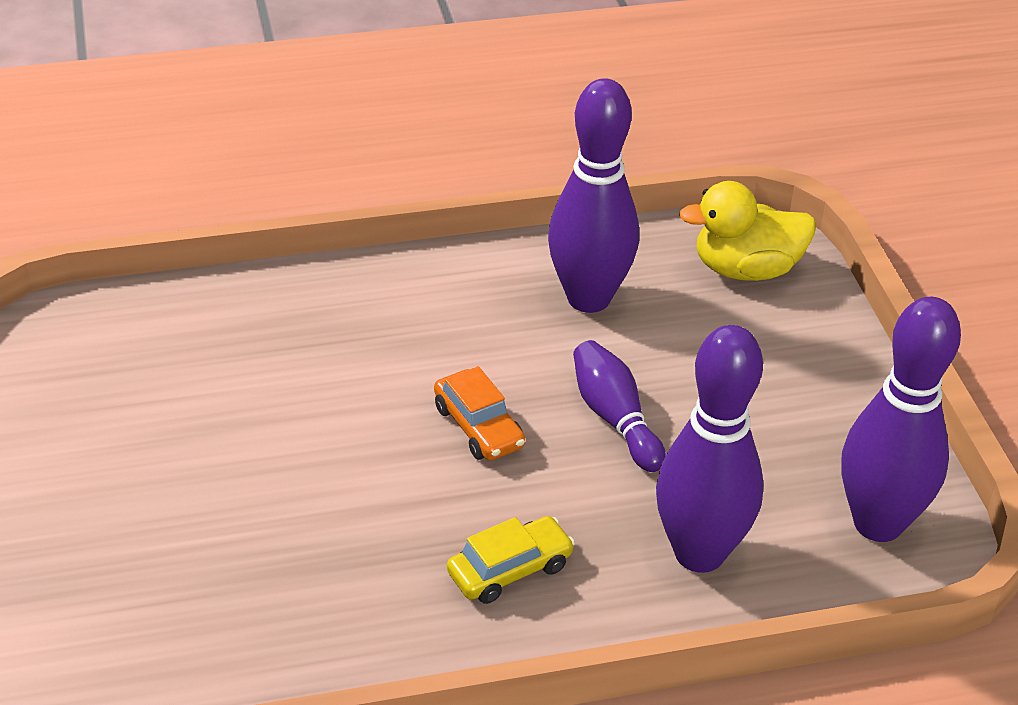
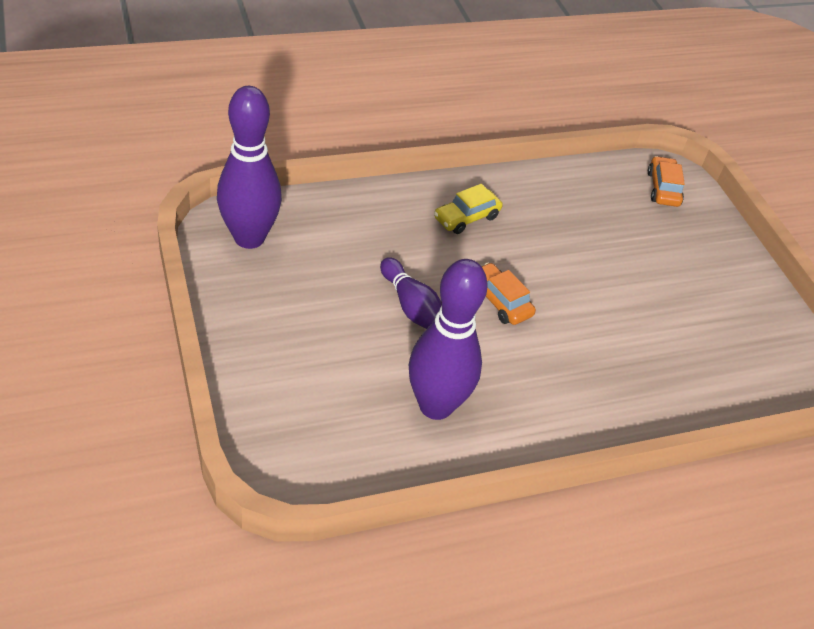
camera: 170 degrees right, 5 degrees up
purple bowling pin [656,325,764,573] -> none
yellow duck [679,181,816,281] -> none
none -> orange car [648,156,685,207]

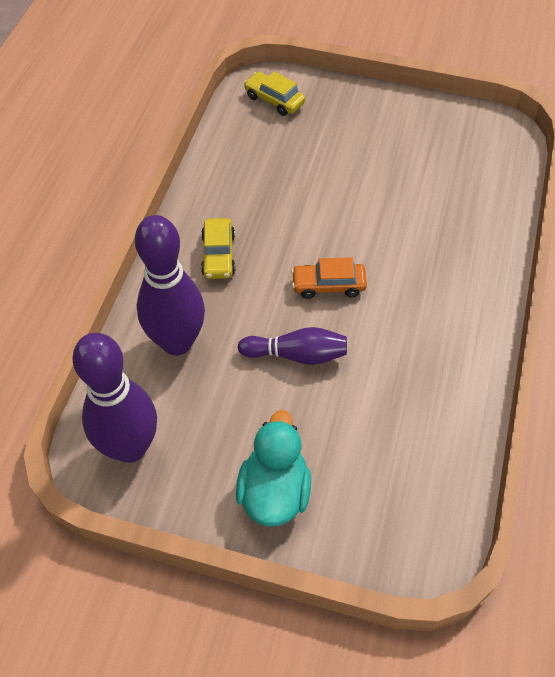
camera: 50 degrees left, 10 degrees up
purple bowling pin [409,259,488,420] -> purple bowling pin moved to [135,215,205,355]
orange car [648,156,685,207] -> yellow car [244,72,305,116]
none -> turquoise duck [236,410,311,527]

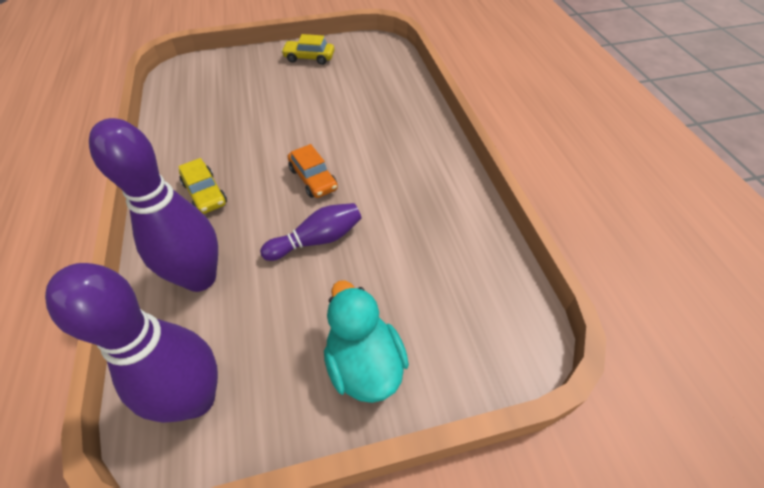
camera: 30 degrees left, 5 degrees down
yellow car [244,72,305,116] -> yellow car moved to [281,34,334,65]
orange car [291,257,367,299] -> orange car turned 90 degrees counterclockwise [288,144,338,198]

